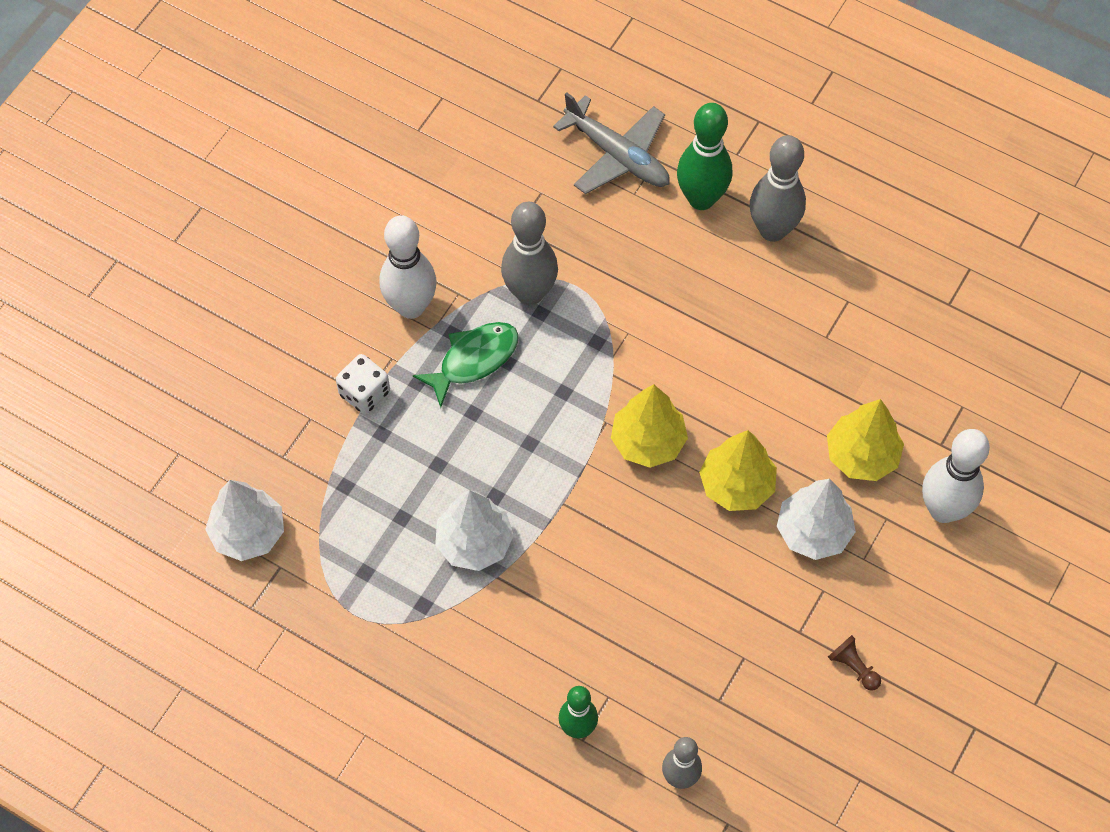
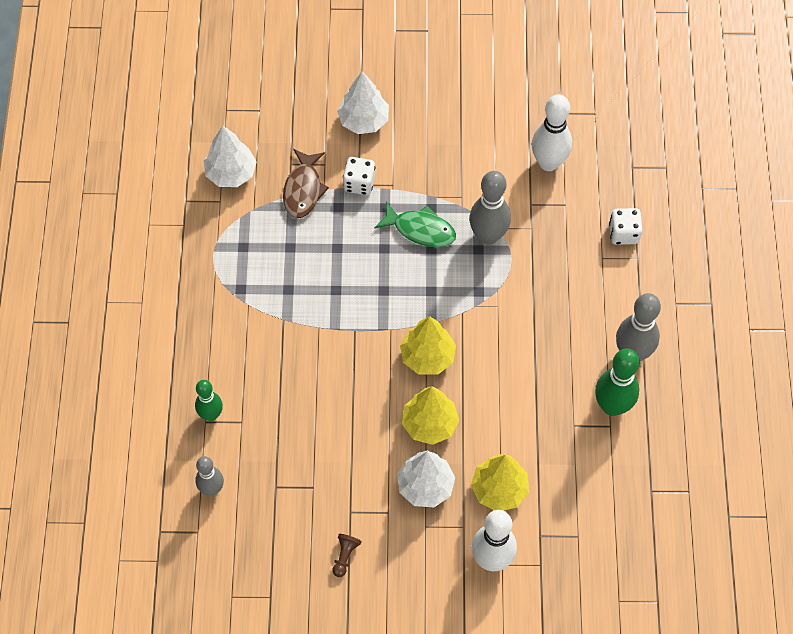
camera: 60 degrees right, 0 degrees up
white bowling pin [380,215,437,319] -> white bowling pin moved to [532,94,572,171]
white tree [435,490,514,571] -> white tree moved to [337,71,389,134]
grey plane [553,92,670,194] -> white dice [609,208,642,245]
green bowling pin [677,103,732,210] -> green bowling pin moved to [595,349,640,416]
none -> brown fish [283,149,329,218]

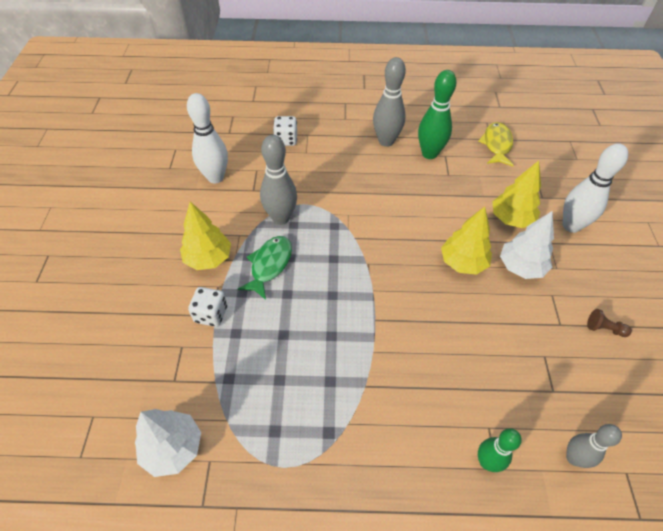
camera: 90 degrees left, 10 degrees down
brown fish [283,149,329,218] -> none
white tree [337,71,389,134] -> none
yellow tree [400,316,456,375] -> yellow tree moved to [180,202,231,270]
none -> yellow fish [478,122,514,166]

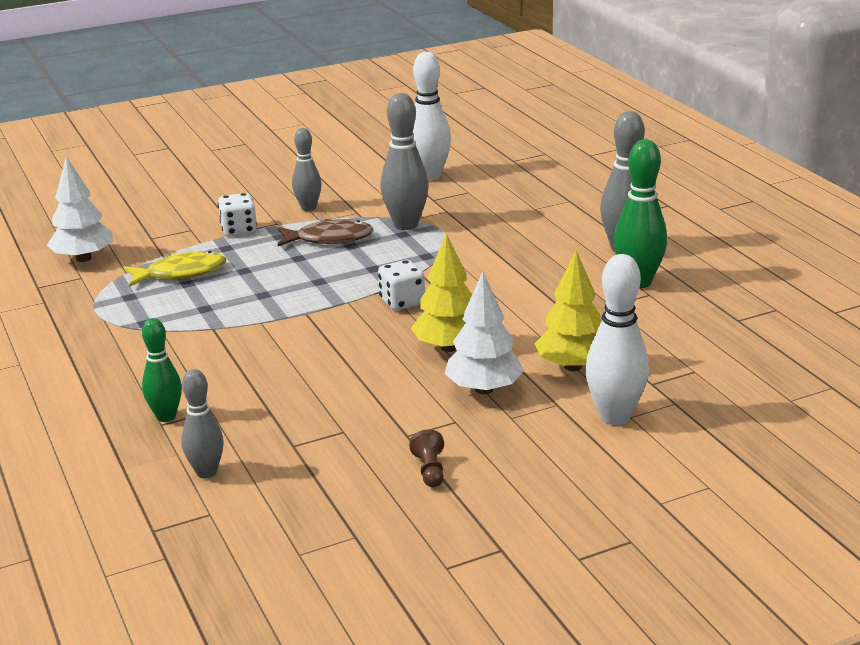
camera: 65 degrees right, 25 degrees down
yellow tree [180,202,231,270] -> grey bowling pin [292,128,322,211]
green fish [238,236,292,300] -> brown fish [278,219,374,246]
white dice [273,116,297,146] -> white dice moved to [378,260,425,311]
yellow fish [478,122,514,166] -> yellow fish moved to [124,251,227,287]

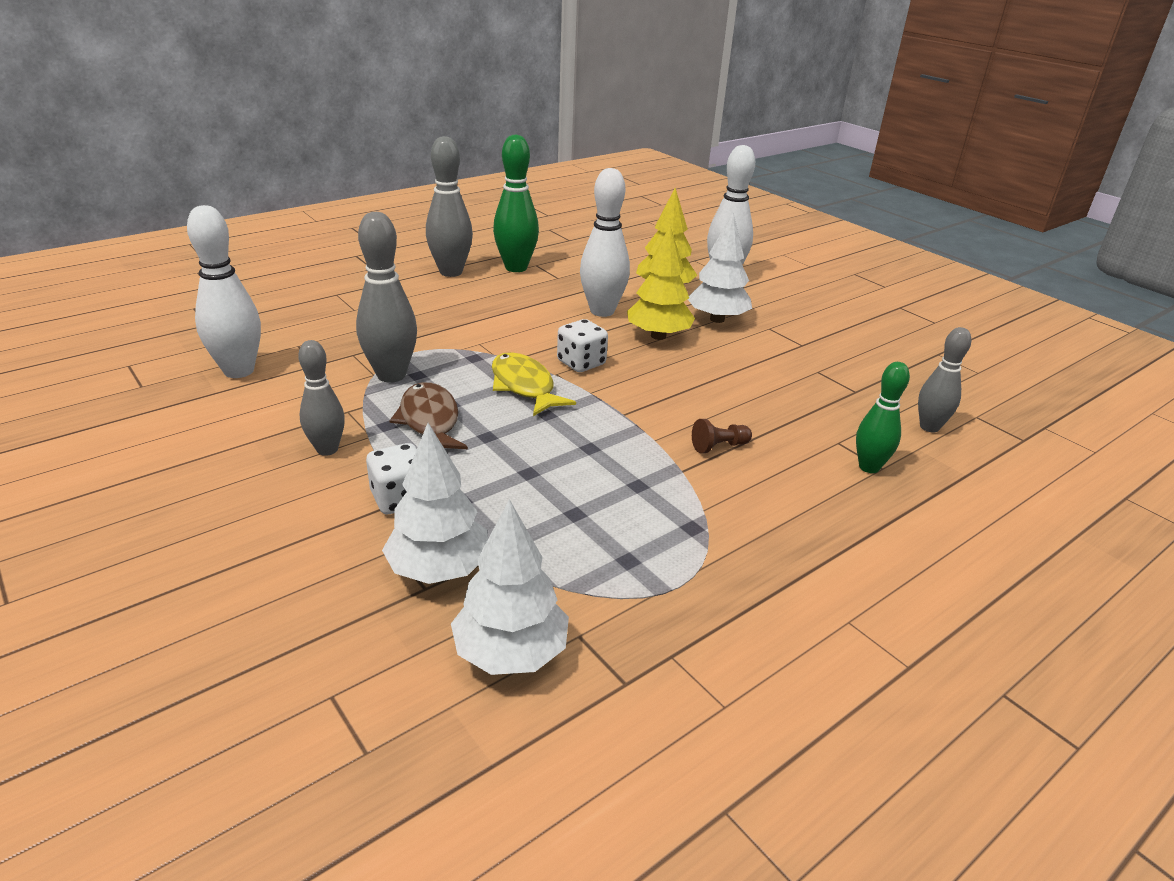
camera: 105 degrees left, 5 degrees up
yellow fish [124,251,227,287] -> yellow fish moved to [492,352,576,416]
brown pawn [409,429,444,487] -> brown pawn moved to [692,419,752,453]
none -> white tree [382,423,488,584]
none -> white bowling pin [580,168,630,317]

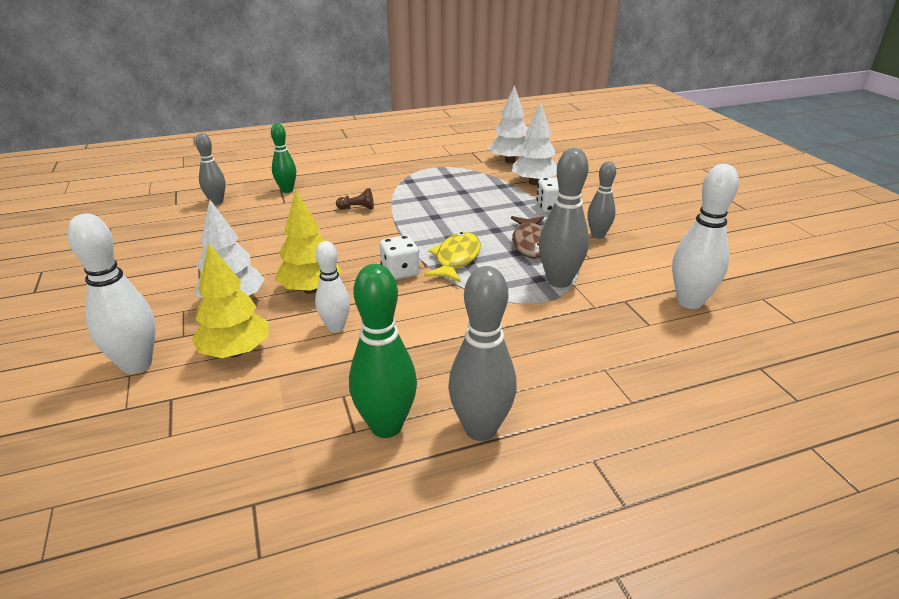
camera: 160 degrees left, 0 degrees up
yellow fish [492,352,576,416] -> yellow fish turned 150 degrees counterclockwise [424,232,481,283]
white bowling pin [580,168,630,317] -> white bowling pin [315,241,350,332], size x0.63

